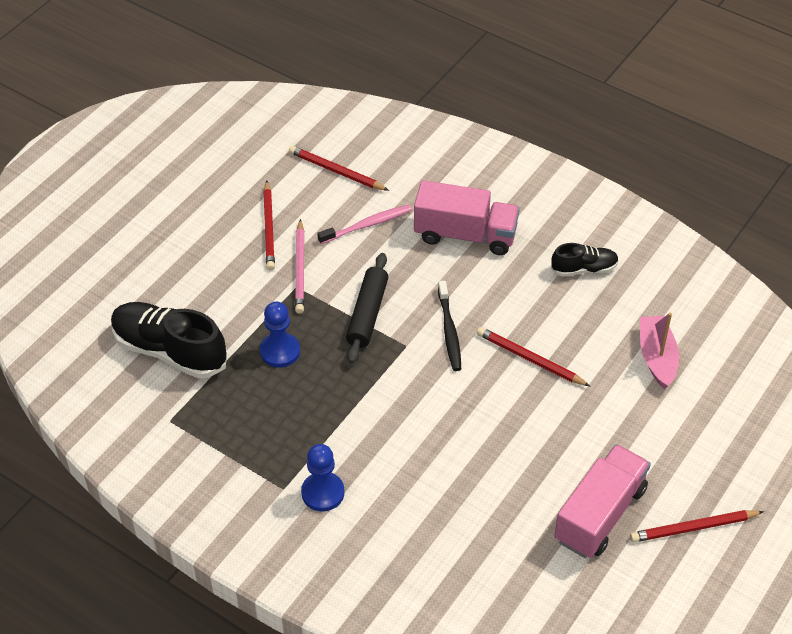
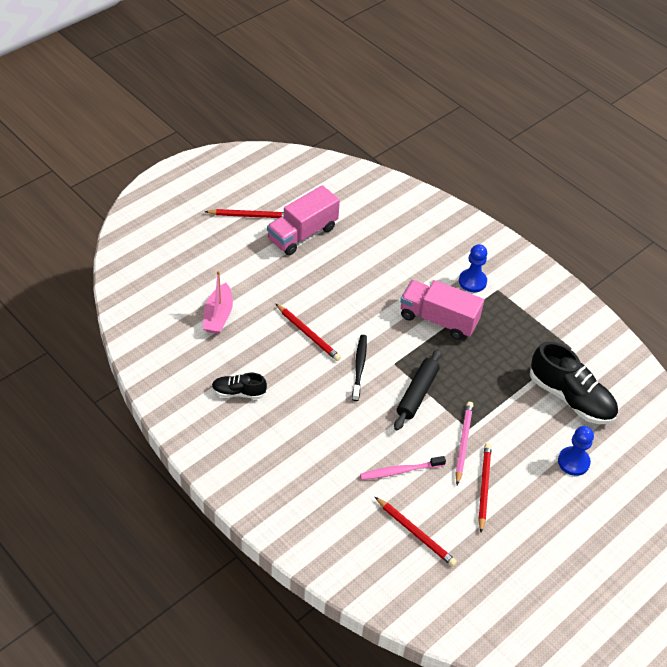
camera: 170 degrees left, 0 degrees up
blue pawn [260,302,300,368] -> blue pawn moved to [558,426,594,476]
pink truck [414,180,520,255] -> pink truck moved to [400,280,484,340]

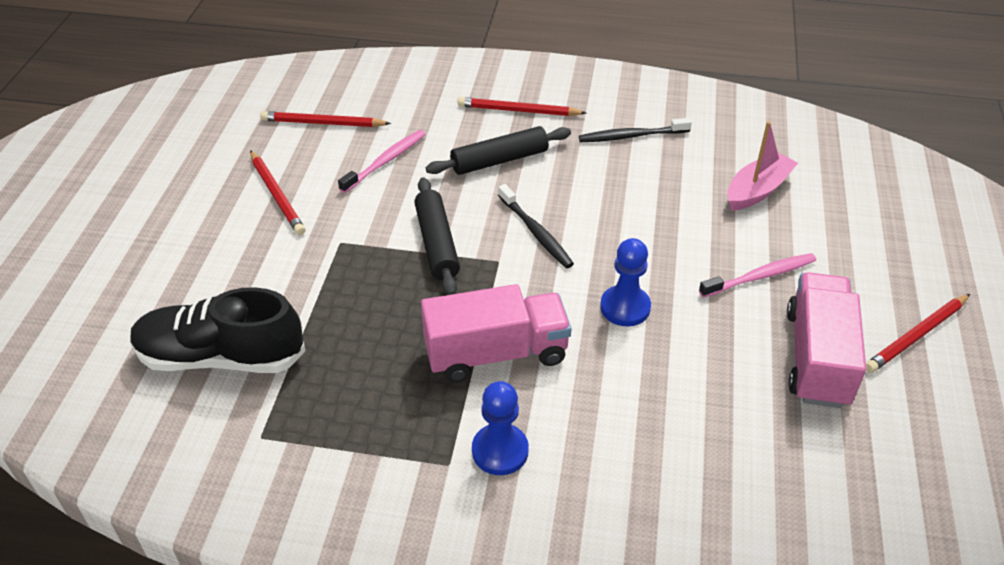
camera: 145 degrees right, 5 degrees down
pink boat [203,270,233,334] -> pink boat turned 75 degrees clockwise [727,121,798,211]
black shoe [212,373,267,399] -> black toothbrush [579,118,692,142]
red pencil [276,304,341,361] -> red pencil moved to [457,97,586,116]
pink pencil [455,402,473,485] -> none
blue pawn [558,426,594,476] -> blue pawn moved to [600,238,651,326]
none -> black rolling pin [426,126,571,175]
none -> pink toothbrush [699,253,816,298]

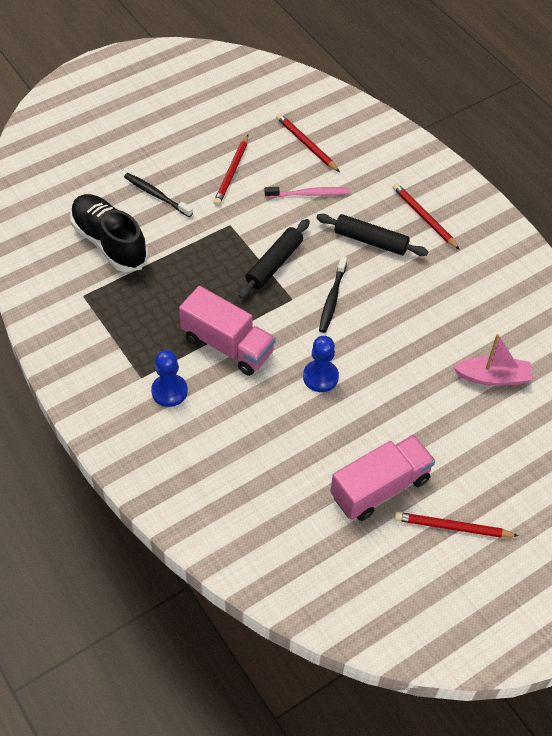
camera: 45 degrees right, 10 degrees up
black toothbrush [579,118,692,142] -> black toothbrush moved to [124,173,193,217]
pink toothbrush [699,253,816,298] -> none

